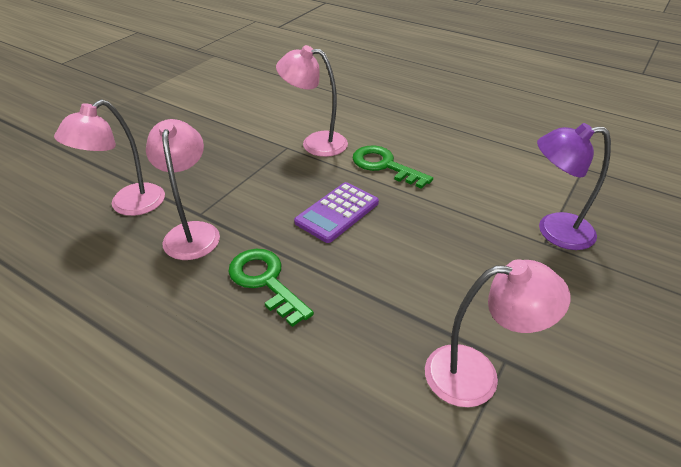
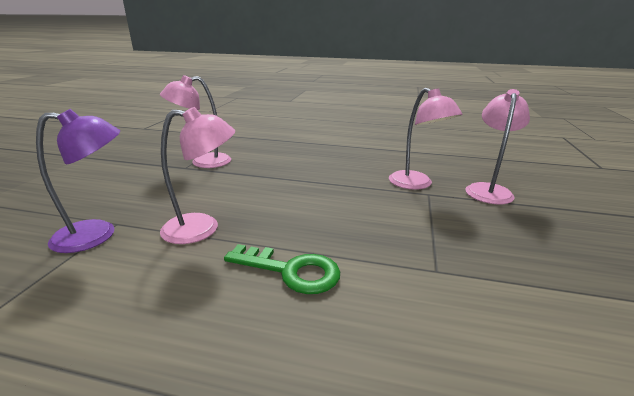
camera: 160 degrees right, 15 degrees down
green key [228,249,314,327] -> none
pink lamp [276,45,348,157] -> pink lamp moved to [160,107,235,244]
purple calculator [294,182,379,243] -> none

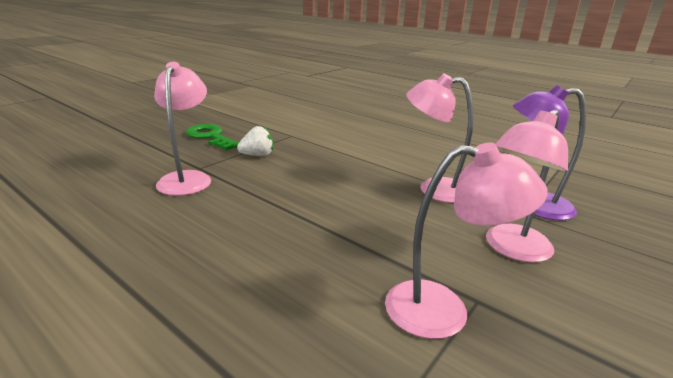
camera: 155 degrees left, 0 degrees up
green key [224,244,340,294] -> green key moved to [186,124,239,150]
pink lamp [465,89,530,204] -> pink lamp moved to [486,109,568,263]
none -> white strawberry [237,126,273,156]

